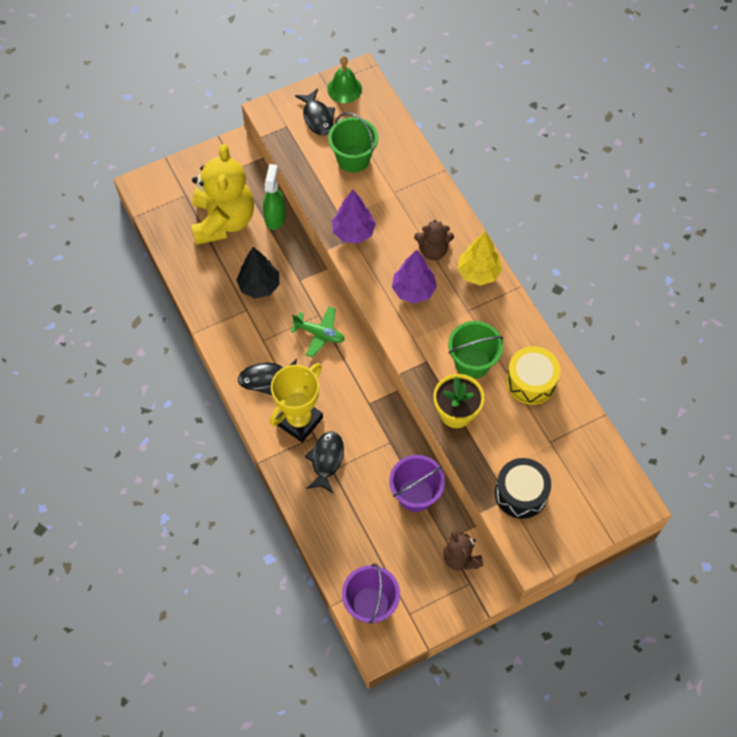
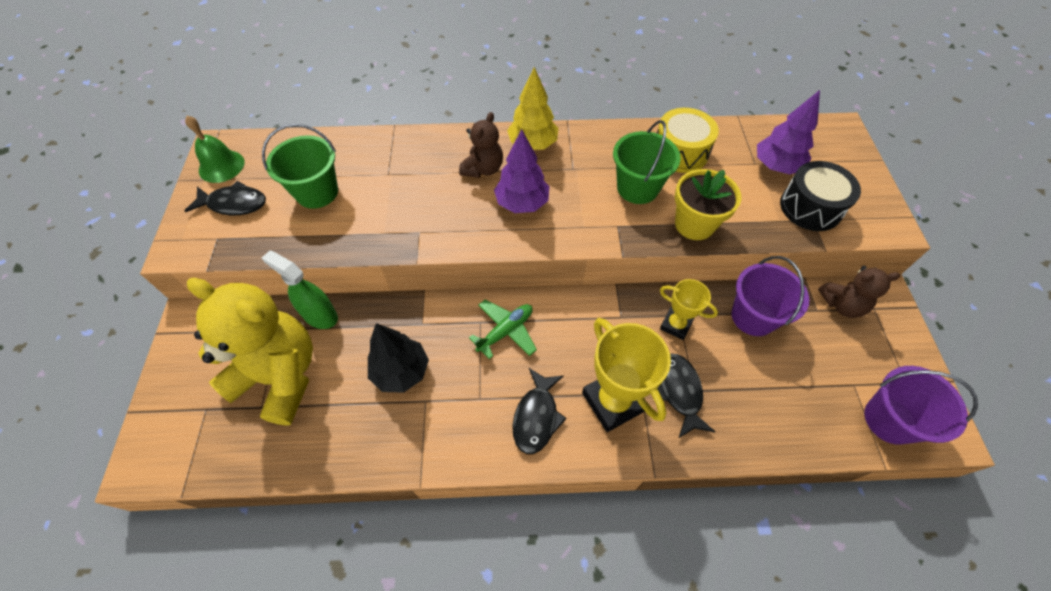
camera: 65 degrees left, 5 degrees down
black fish [305,431,344,494] -> black fish turned 45 degrees clockwise [657,354,715,438]
purple tree [332,190,376,244] -> purple tree moved to [757,90,820,175]
none -> yellow trophy [660,279,718,340]

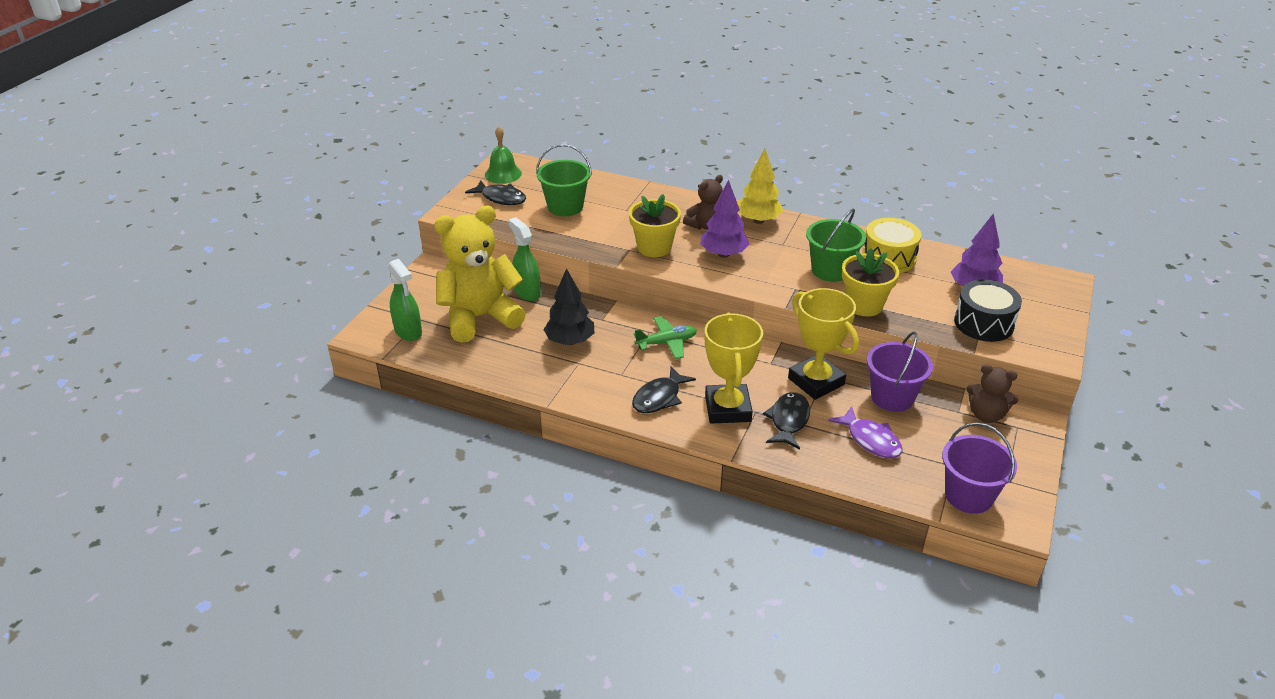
camera: 25 degrees right, 20 degrees down
yellow teddy bear [187,278,313,426] -> yellow teddy bear turned 75 degrees counterclockwise [434,206,526,343]
yellow trophy [660,279,718,340] -> yellow trophy [788,288,859,400], size x1.71
none -> green spray bottle [388,259,422,341]
none -> yellow flower pot [629,194,681,257]
none -> purple fish [828,406,903,458]

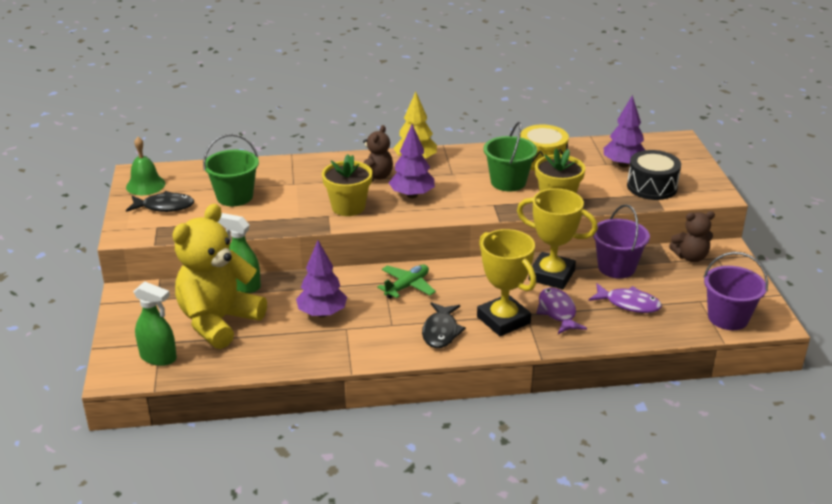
camera: 30 degrees left, 5 degrees down
black tree [544,268,594,345] -> purple tree [296,240,347,317]
black fish [763,392,810,449] -> purple fish [536,288,587,334]

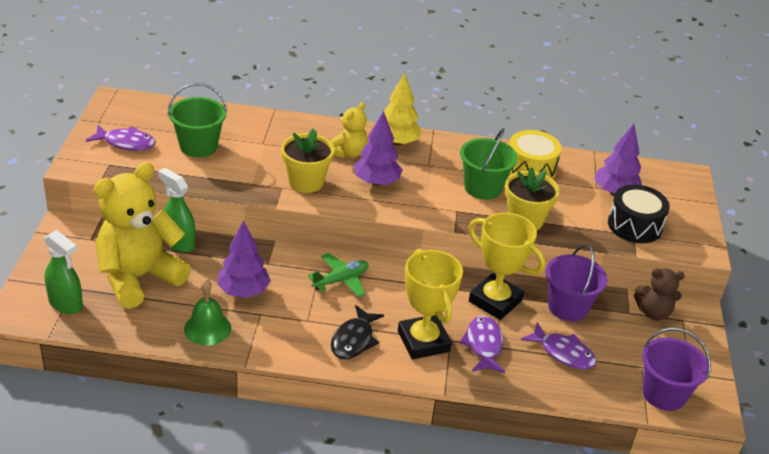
camera: 10 degrees right, 5 degrees up
green bell [126,137,165,195] -> green bell moved to [184,279,231,346]
black fish [126,191,194,212] -> purple fish [86,125,156,151]
brown teddy bear [363,125,393,182] -> yellow teddy bear [331,102,368,158]

